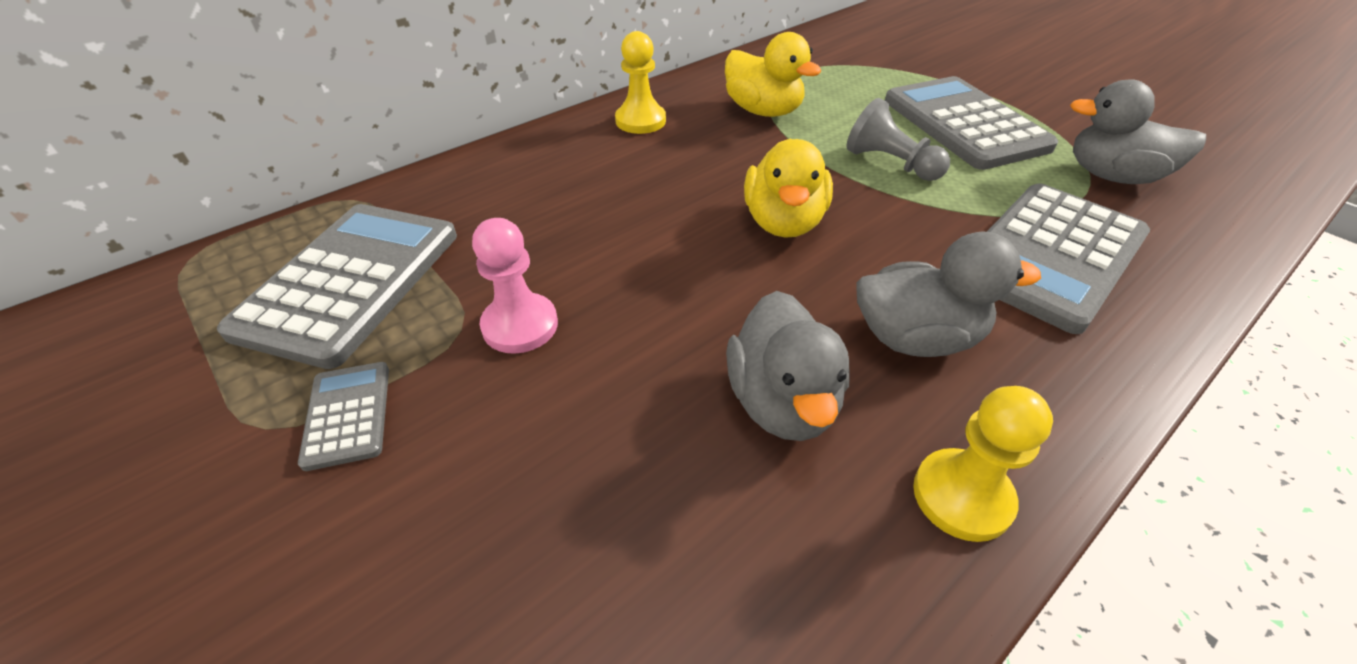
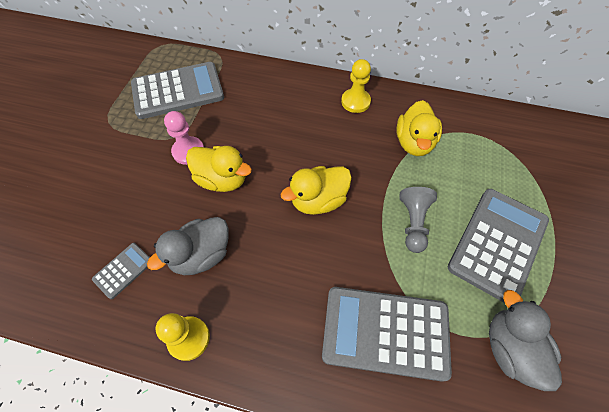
camera: 55 degrees right, 15 degrees up
grey calculator [298,362,389,471] -> grey calculator moved to [92,243,150,299]
grey duck [857,231,1041,357] -> none
none -> yellow duck [186,146,252,192]

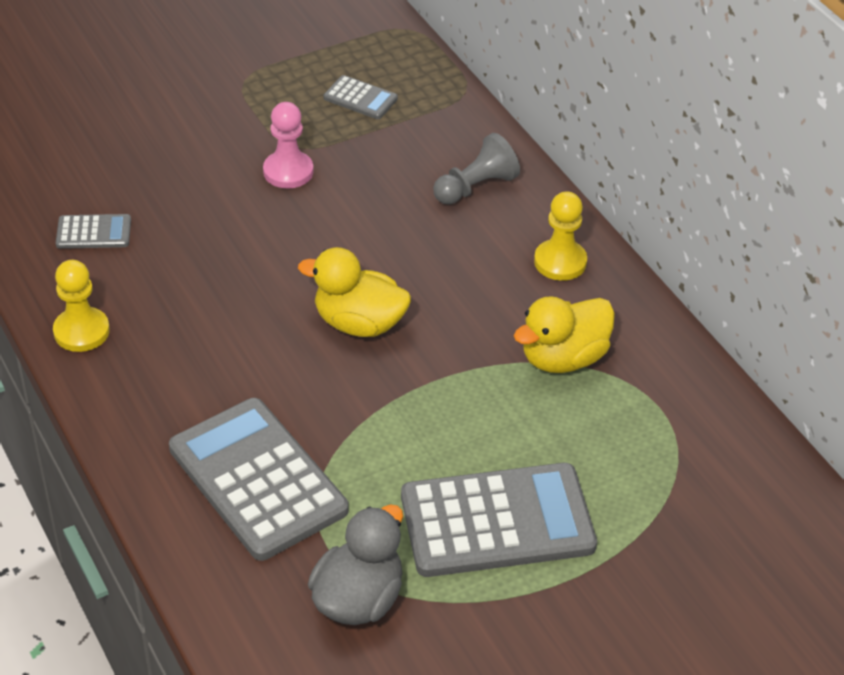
camera: 45 degrees right, 15 degrees down
grey calculator [131,62,224,119] -> grey calculator [323,75,398,119], size x0.46
grey duck [147,217,228,275] -> none
yellow duck [186,146,252,192] -> none
grey pawn [399,187,437,253] -> grey pawn moved to [433,133,520,204]

